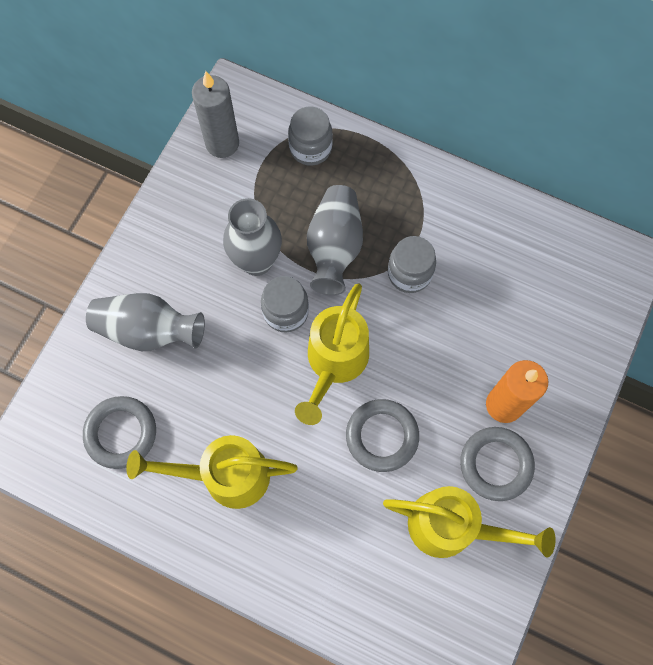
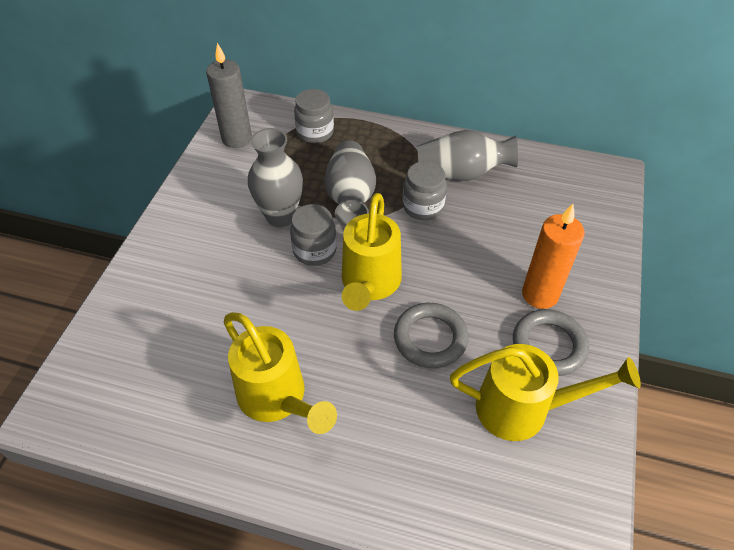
camera: 10 degrees left, 20 degrees down
grey ring [83,396,156,469] -> none
grey vase [86,293,205,351] -> grey vase moved to [417,130,518,181]
yellow watering can [126,435,298,509] -> yellow watering can turned 120 degrees counterclockwise [224,312,337,434]

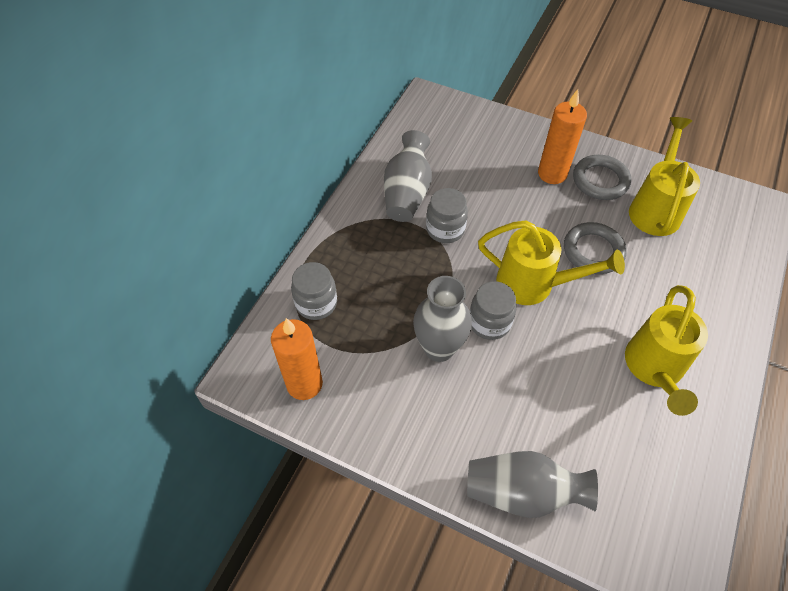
camera: 80 degrees left, 5 degrees up
grey candle [206,43,252,148] -> orange candle [271,318,323,400]
yellow watering can [224,312,337,434] -> yellow watering can turned 135 degrees clockwise [625,285,708,416]
grey vase [324,140,376,225] -> grey vase moved to [467,451,598,518]

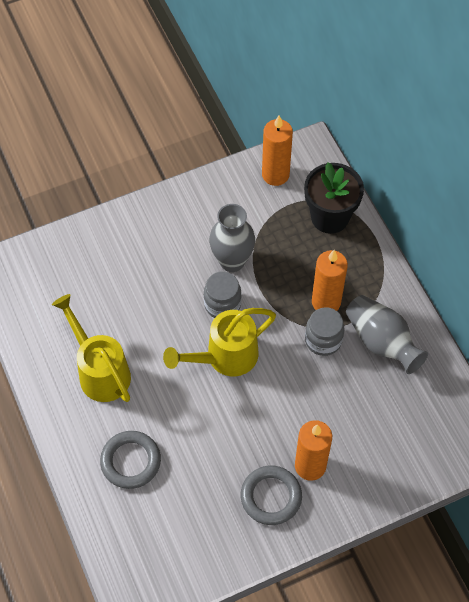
camera: 130 degrees right, 5 degrees up
grey jar [291,262,337,320] -> black flower pot [304,162,364,234]
grey vase [467,451,598,518] -> none
grey ring [564,222,627,274] -> grey ring moved to [100,431,161,489]
yellow watering can [629,117,700,236] -> none
none -> orange candle [312,250,348,311]

